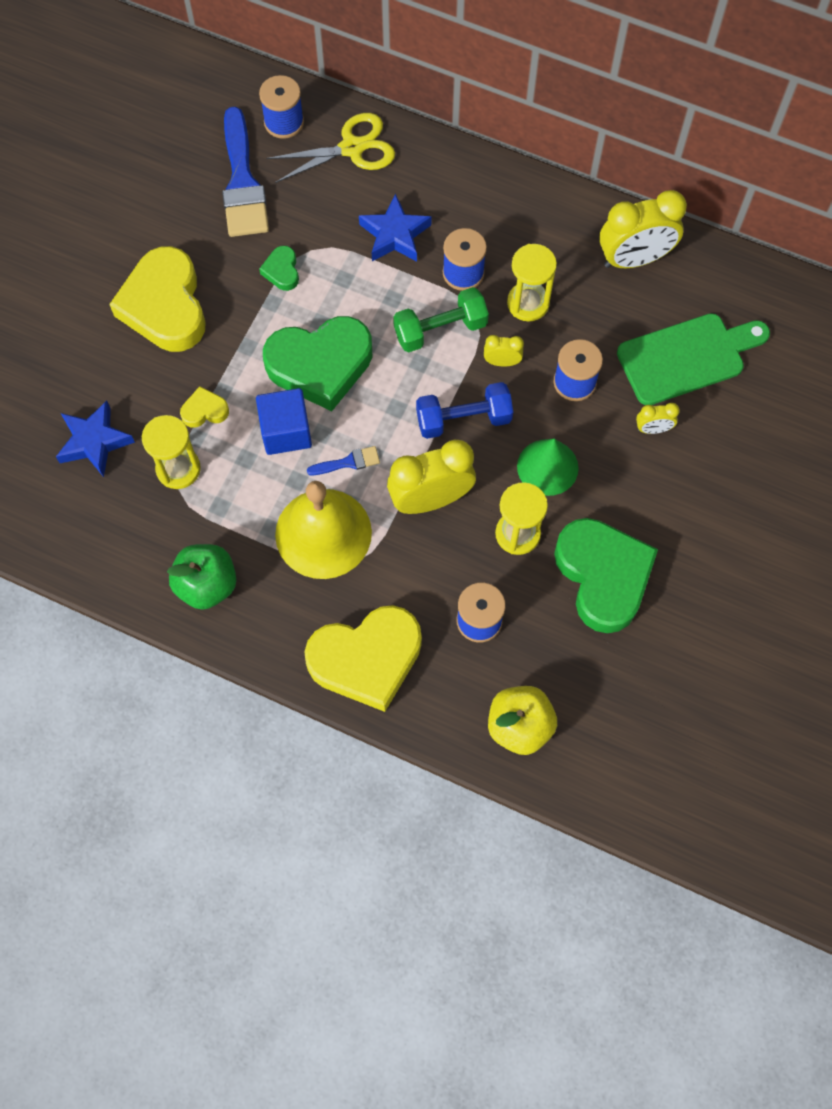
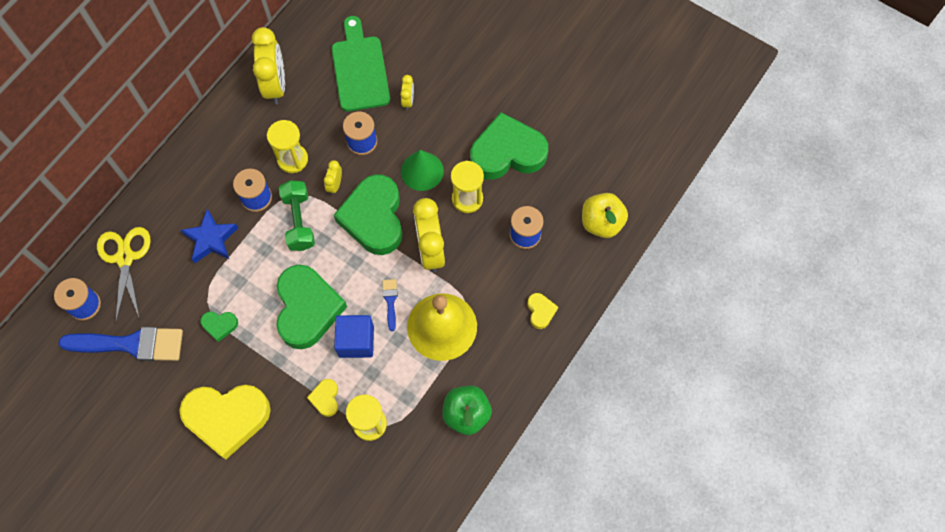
camera: 80 degrees left, 0 degrees up
blue star [56,401,135,477] -> none
yellow heart [304,605,422,712] -> yellow heart [528,293,558,329], size x0.43
blue dumbbell [416,382,513,439] -> green heart [334,174,402,255]

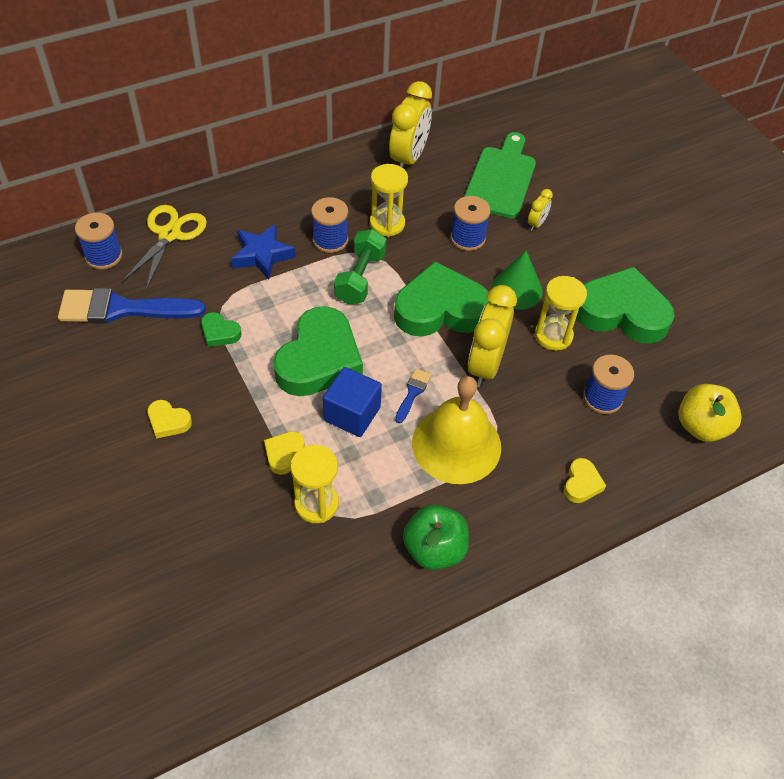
camera: 25 degrees right, 15 degrees down
blue brush [59,327,183,361] -> blue brush turned 150 degrees clockwise [58,288,205,324]
yellow heart [179,385,271,459] -> yellow heart [148,400,192,438], size x0.43
yellow clock [324,160,342,195] -> none
green heart [334,174,402,255] -> green heart turned 60 degrees clockwise [394,261,489,336]

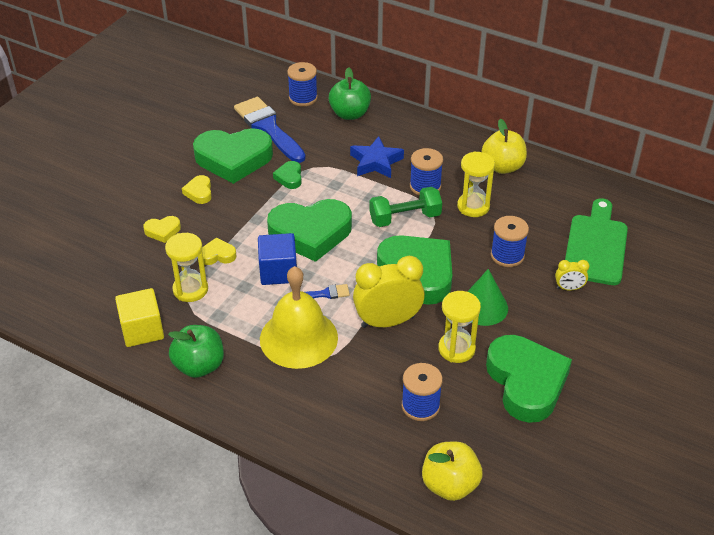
camera: 60 degrees right, 10 degrees down
yellow scissors [121,205,207,290] -> green apple [329,67,371,120]
yellow clock [389,81,432,168] -> none
green cutting board [464,132,536,218] -> green cutting board turned 60 degrees counterclockwise [565,198,628,285]
yellow heart [564,458,606,503] -> yellow heart moved to [143,216,181,243]
none -> yellow cube [115,288,164,347]
none -> green heart [193,128,273,184]
none -> yellow apple [482,119,527,174]

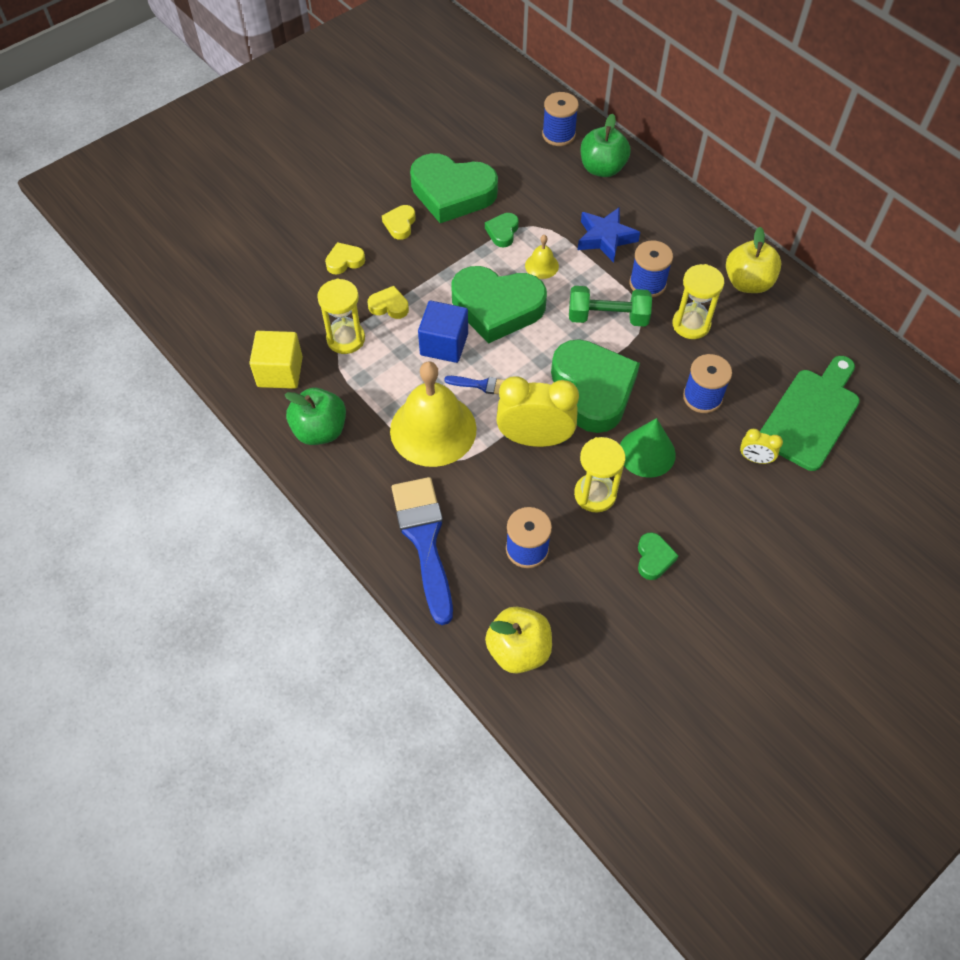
camera: 20 degrees right, 15 degrees up
yellow heart [143,216,181,243] -> yellow heart turned 150 degrees clockwise [325,242,365,275]
blue brush [234,97,306,163] -> blue brush moved to [392,477,453,625]
green heart [486,335,572,423] -> green heart [638,532,679,580], size x0.43
none -> yellow bell [525,235,559,279]

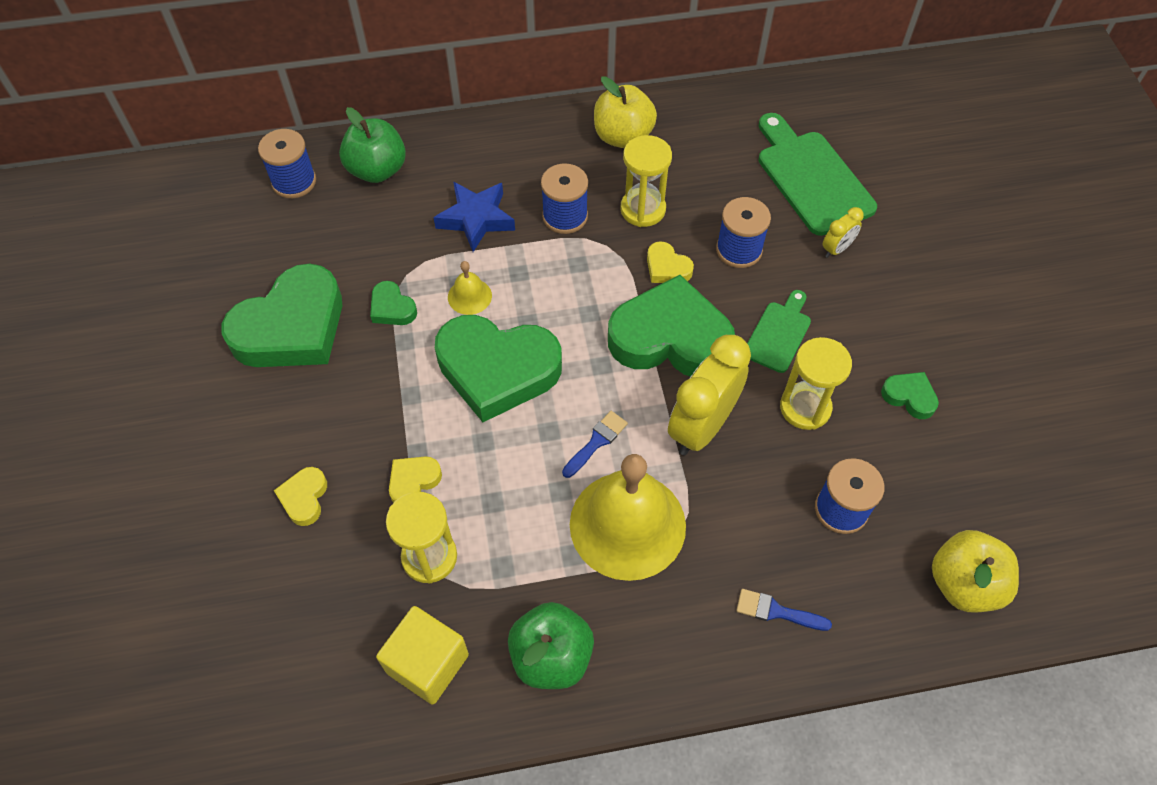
camera: 60 degrees left, 0 degrees up
yellow heart [382,205,416,240] -> yellow heart moved to [647,241,694,283]
blue brush [392,477,453,625] -> blue brush [736,589,832,631], size x0.45
blue cube [418,301,468,363] -> none
green heart [452,266,547,344] -> green heart turned 60 degrees clockwise [435,315,562,422]
green dumbbell [569,286,652,326] -> none
green cone [620,418,676,478] -> green cutting board [747,290,811,373]

